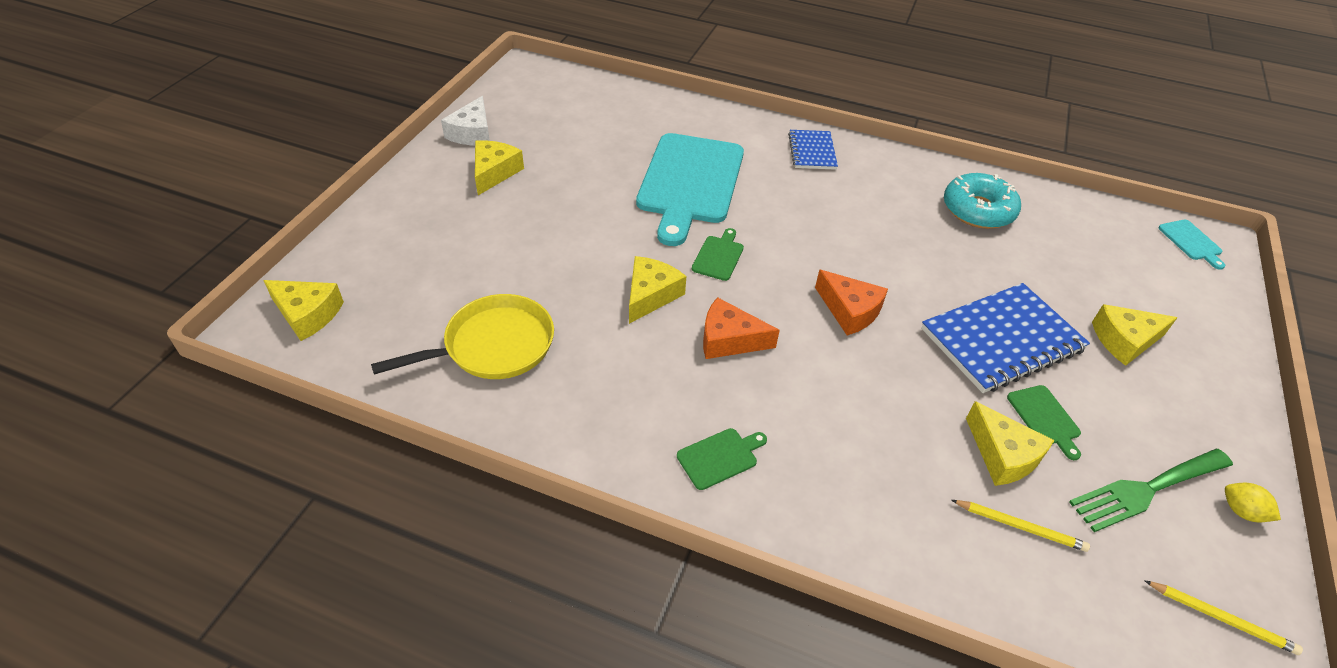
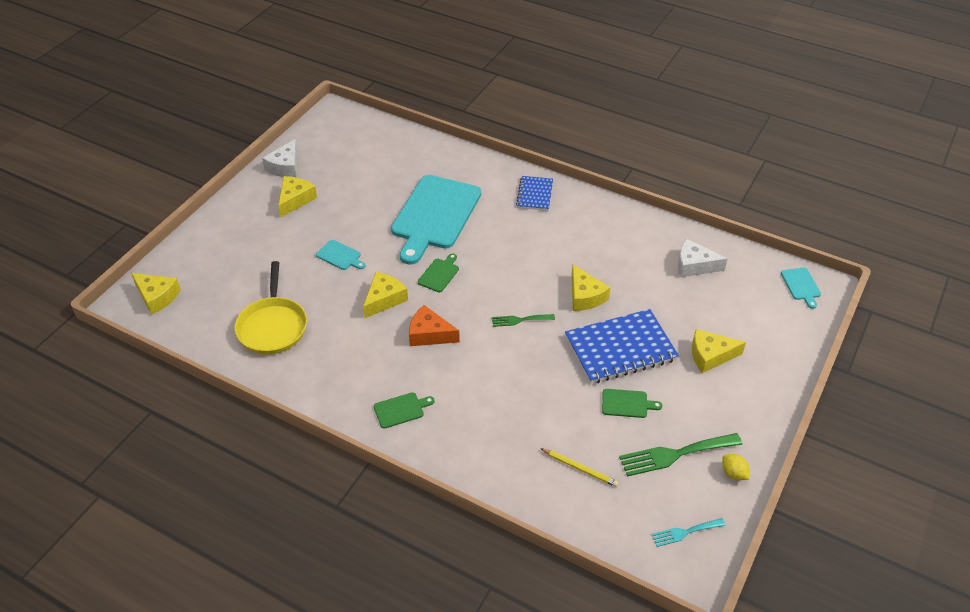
camera: 10 degrees right, 0 degrees up
yellow pan [371,294,554,379] -> yellow pan turned 105 degrees clockwise [235,261,307,354]
orange cheese [815,270,888,336] -> green fork [492,314,555,327]
turquoise donut [944,173,1021,229] -> none
yellow cheese [966,401,1054,486] -> yellow cheese moved to [571,265,610,311]
green cutting board [1007,385,1081,460] -> green cutting board turned 75 degrees counterclockwise [602,389,662,418]
yellow pencil [1144,580,1303,655] -> turquoise fork [652,518,726,547]
none -> turquoise cutting board [316,240,365,270]
none -> white cheese [678,239,728,277]

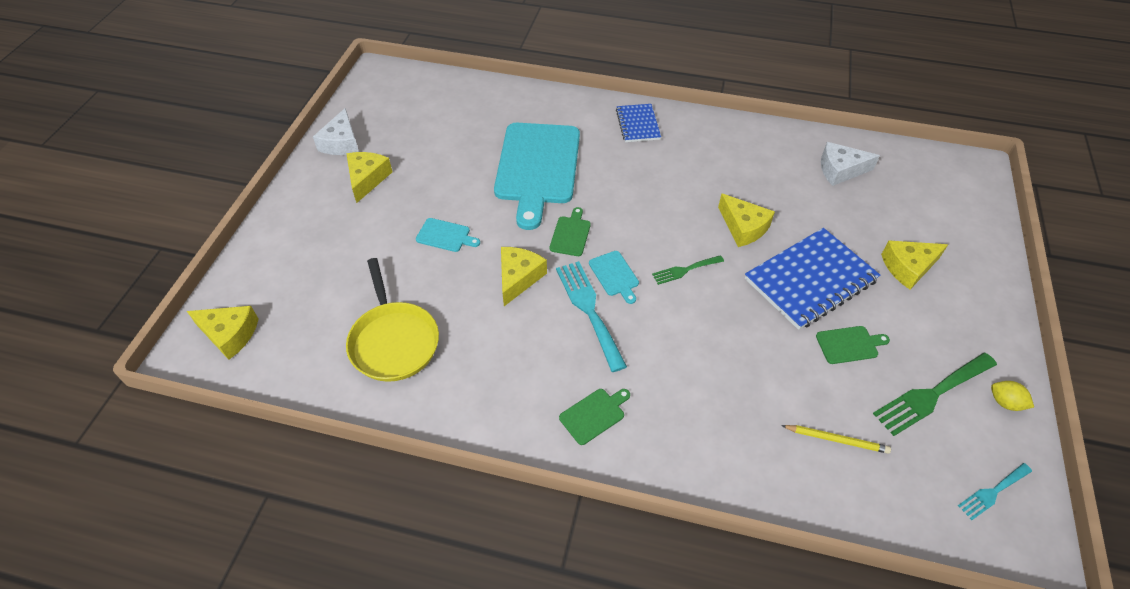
camera: 15 degrees left, 5 degrees up
orange cheese [409,305,460,346] -> turquoise fork [556,261,627,372]
turquoise cutting board [781,268,821,309] -> turquoise cutting board moved to [589,251,639,304]

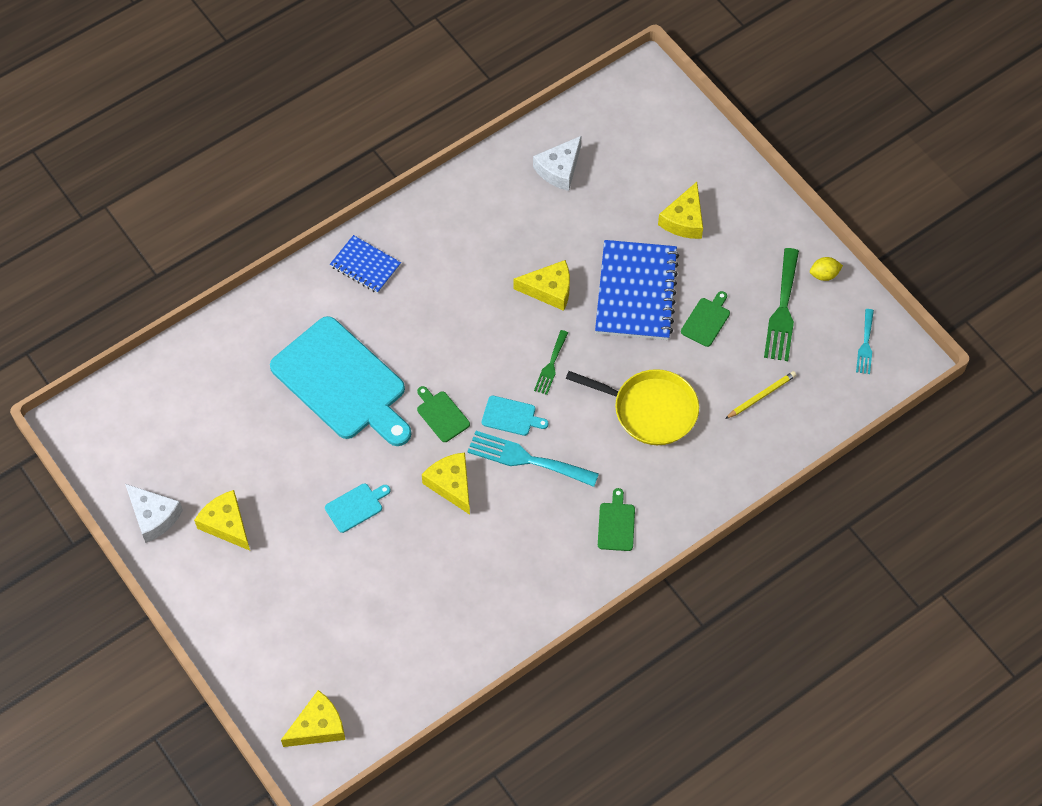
camera: 50 degrees left, 10 degrees up
yellow pan [346,258,439,382] -> yellow pan moved to [566,369,699,445]

